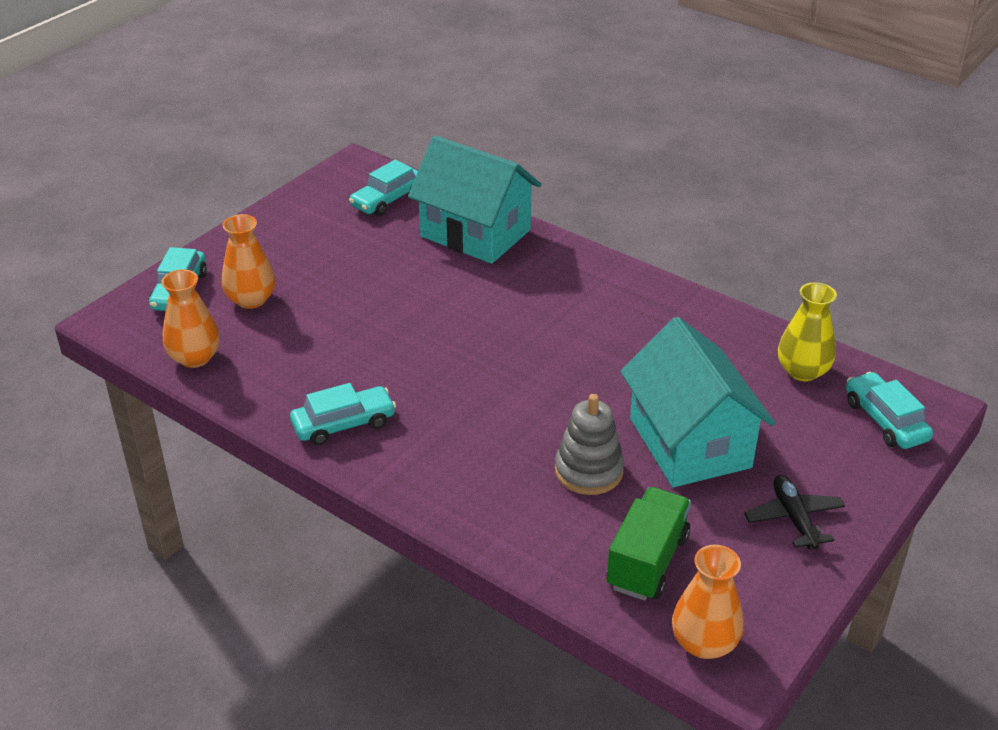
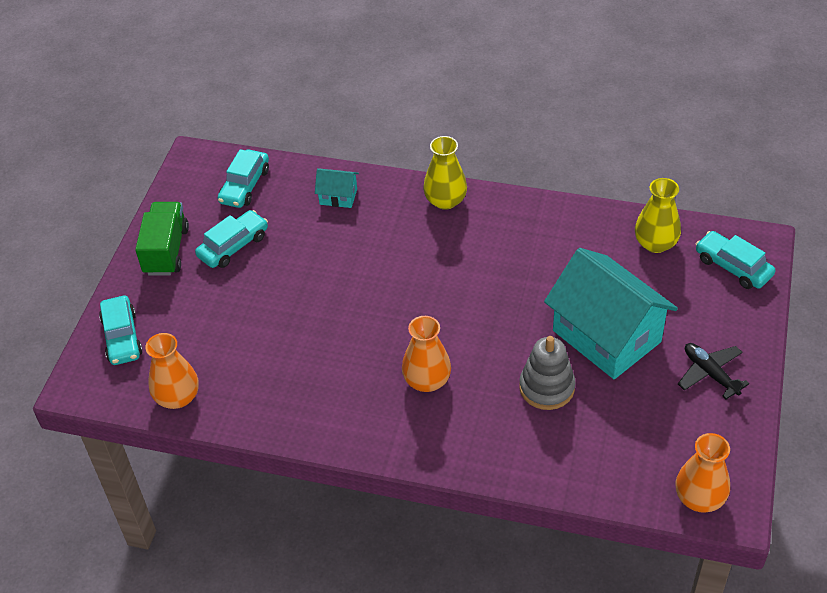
camera: 20 degrees left, 10 degrees up
orange vase [222,214,275,309] -> orange vase moved to [402,316,451,392]
turquoise car [290,383,396,445] -> turquoise car moved to [195,210,268,268]
turquoise house [408,136,541,264] -> turquoise house [315,168,359,208], size x0.43
green truck [606,487,691,601] -> green truck moved to [135,202,189,276]
none -> yellow vase [423,136,467,210]

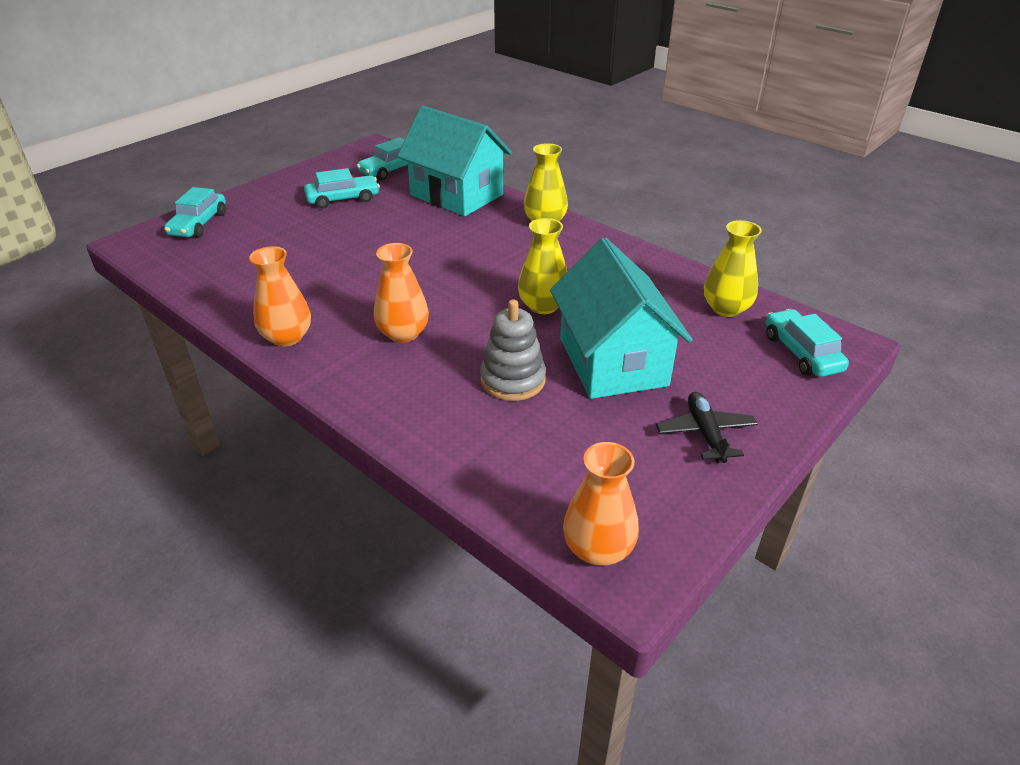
camera: 25 degrees right, 10 degrees down
green truck [135,202,189,276] -> none
orange vase [145,333,199,409] -> orange vase moved to [249,246,311,347]
turquoise house [315,168,359,208] -> turquoise house [397,106,512,216], size x2.30
none -> yellow vase [518,218,568,314]

